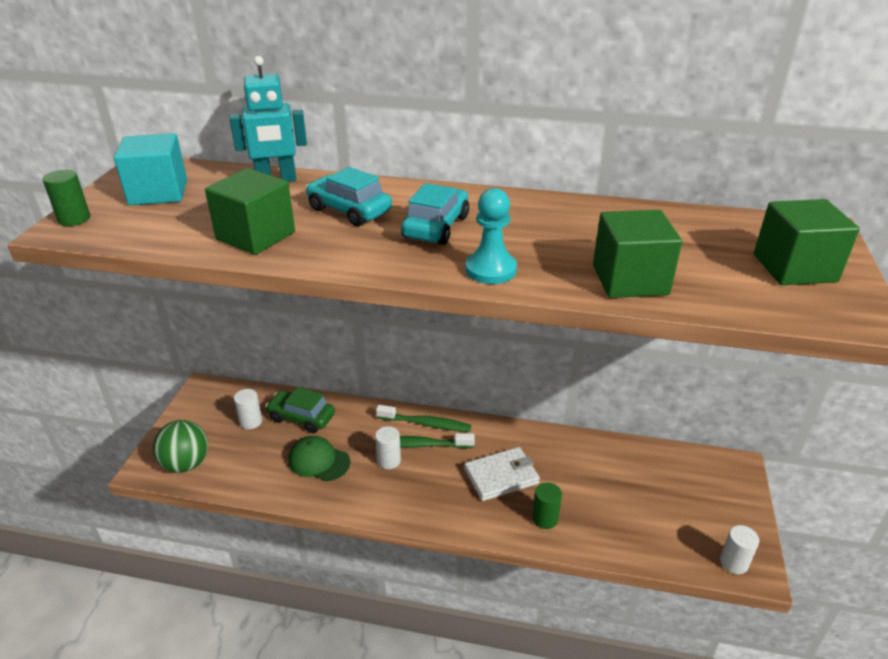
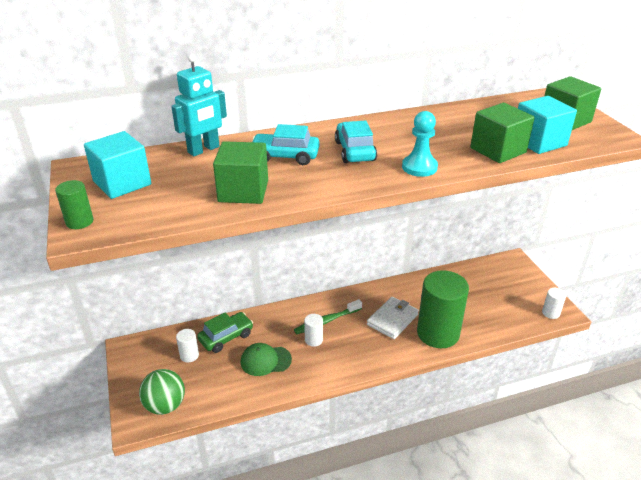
camera: 30 degrees left, 0 degrees up
green car [266,387,335,433] -> green car turned 150 degrees clockwise [197,312,253,353]
green toothbrush [376,405,471,432] -> none
green cylinder [532,483,562,529] -> green cylinder [417,270,469,348], size x2.34
none -> turquoise cube [518,96,577,154]

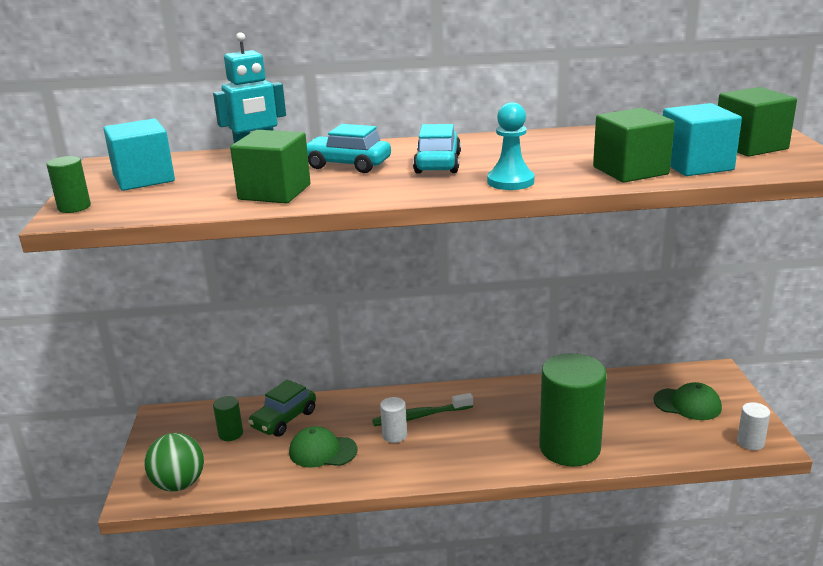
camera: 15 degrees right, 10 degrees down
white cylinder [176,329,199,363] -> green cylinder [213,396,243,441]
green car [197,312,253,353] -> green car turned 150 degrees clockwise [248,380,316,437]
white wallet [367,297,419,339] -> none
none -> green cap [653,382,722,420]

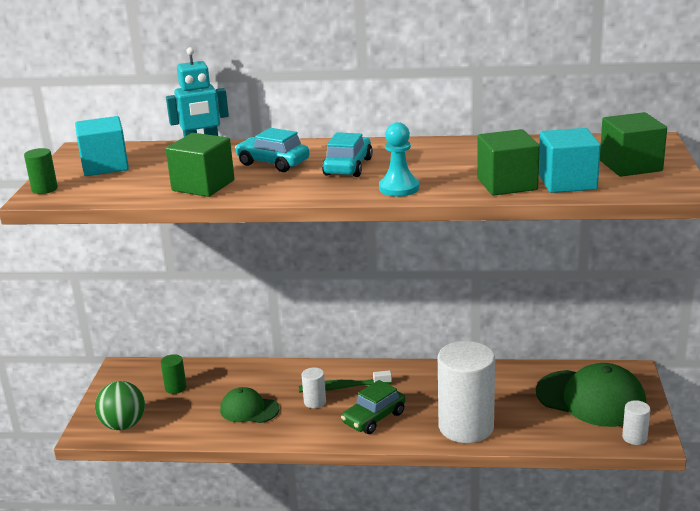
camera: 10 degrees right, 0 degrees up
green car [248,380,316,437] -> green car moved to [341,380,405,434]
green cylinder [539,353,607,466] -> white cylinder [438,341,495,443]
green cap [653,382,722,420] -> green cap [536,363,647,427], size x1.78

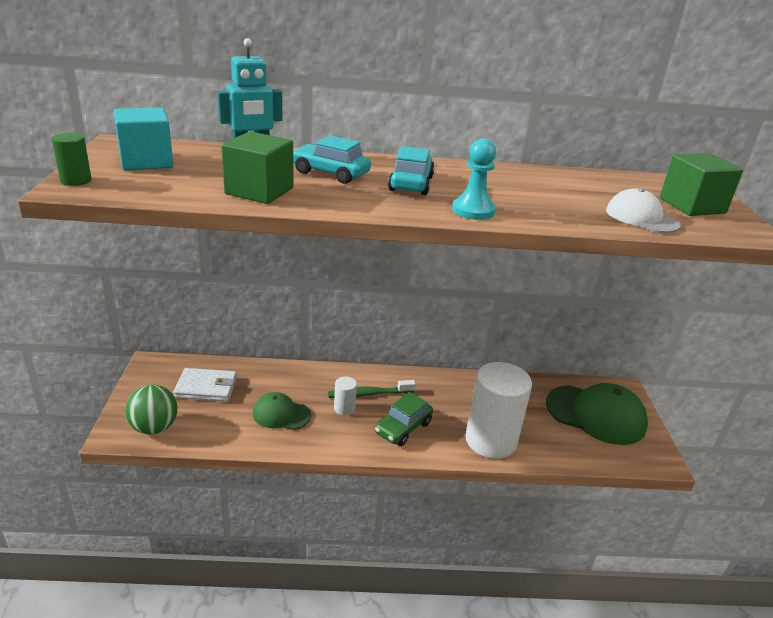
camera: 10 degrees left, 5 degrees up
green cylinder [161,354,187,394] -> white wallet [173,368,237,402]
green cube [477,129,540,196] -> none
turquoise cube [539,128,601,193] -> white cap [606,188,681,233]
white cylinder [622,400,650,445] -> none

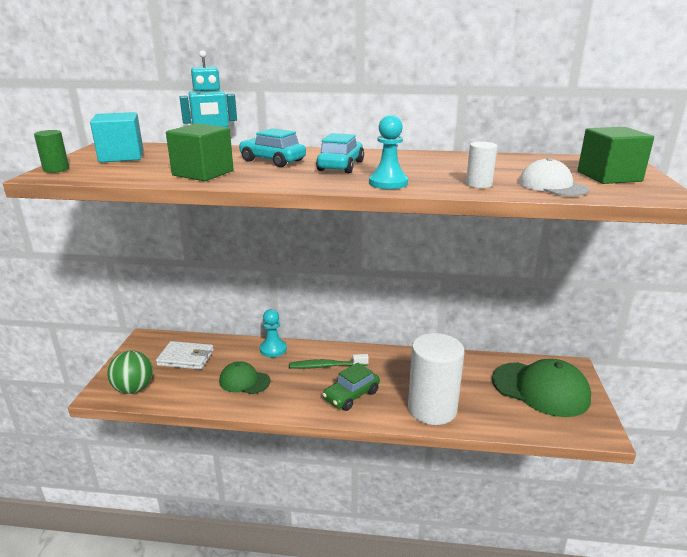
camera: 10 degrees right, 5 degrees down
white cylinder [334,377,357,415] -> white cylinder moved to [466,141,497,188]
none -> turquoise pawn [260,309,287,357]

